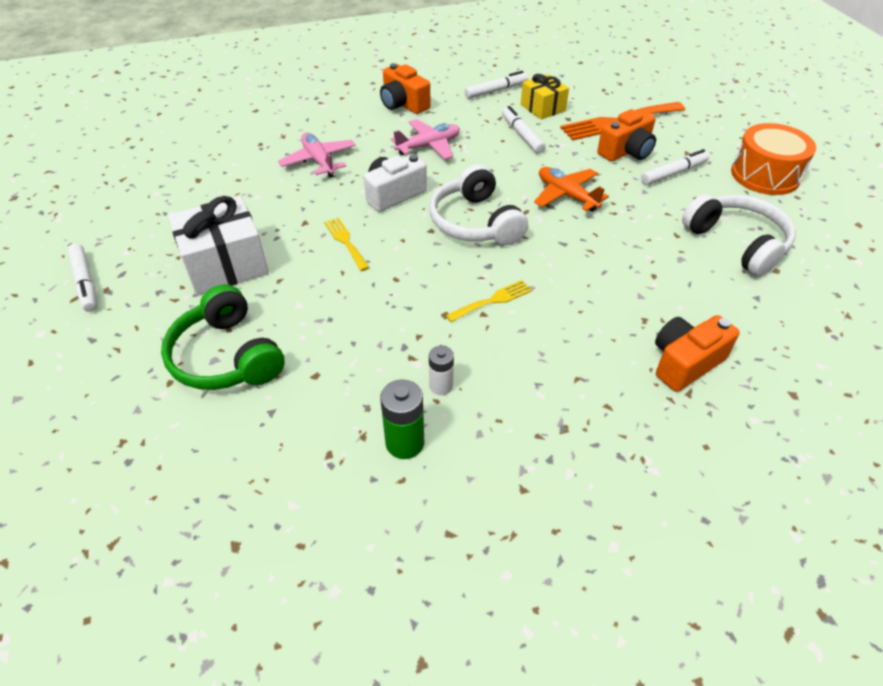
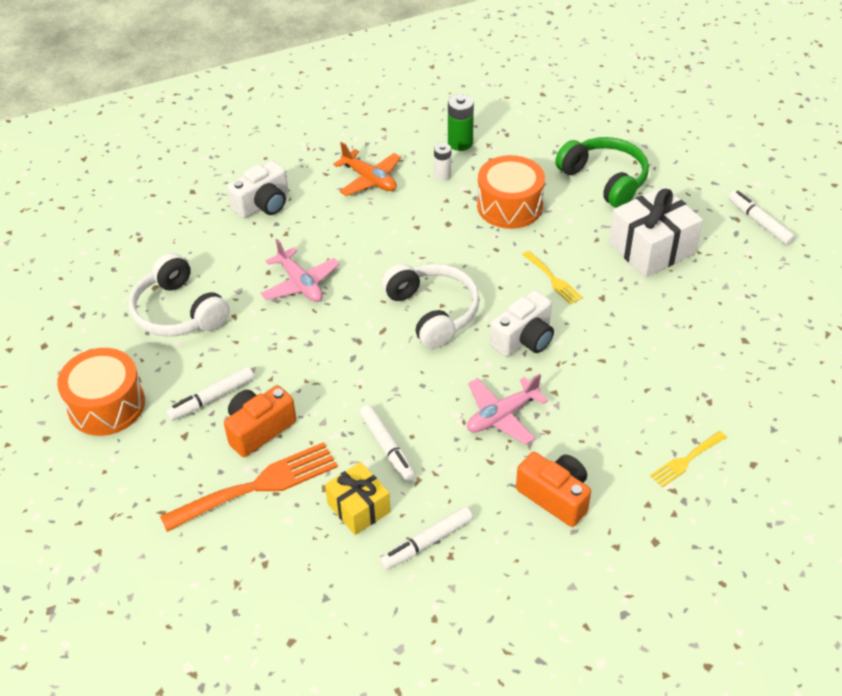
camera: 175 degrees right, 0 degrees up
pink plane [278,132,356,178] -> pink plane moved to [261,239,340,302]
yellow fork [446,280,532,322] -> yellow fork moved to [650,431,727,488]
orange plane [534,167,609,212] -> orange plane moved to [333,142,401,196]
orange camera [655,315,740,392] -> white camera [227,161,288,218]
none -> orange drum [477,155,545,229]

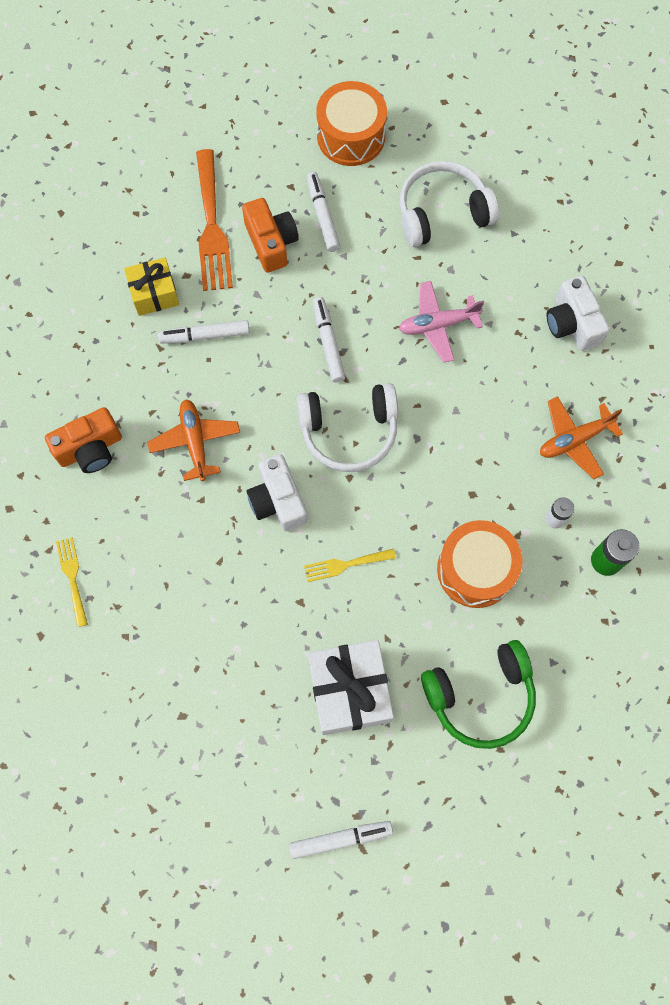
camera: 110 degrees right, 25 degrees up
white marker [380,507,473,570] -> white marker moved to [313,297,345,382]
pink plane [467,374,548,445] -> orange plane [147,399,240,481]

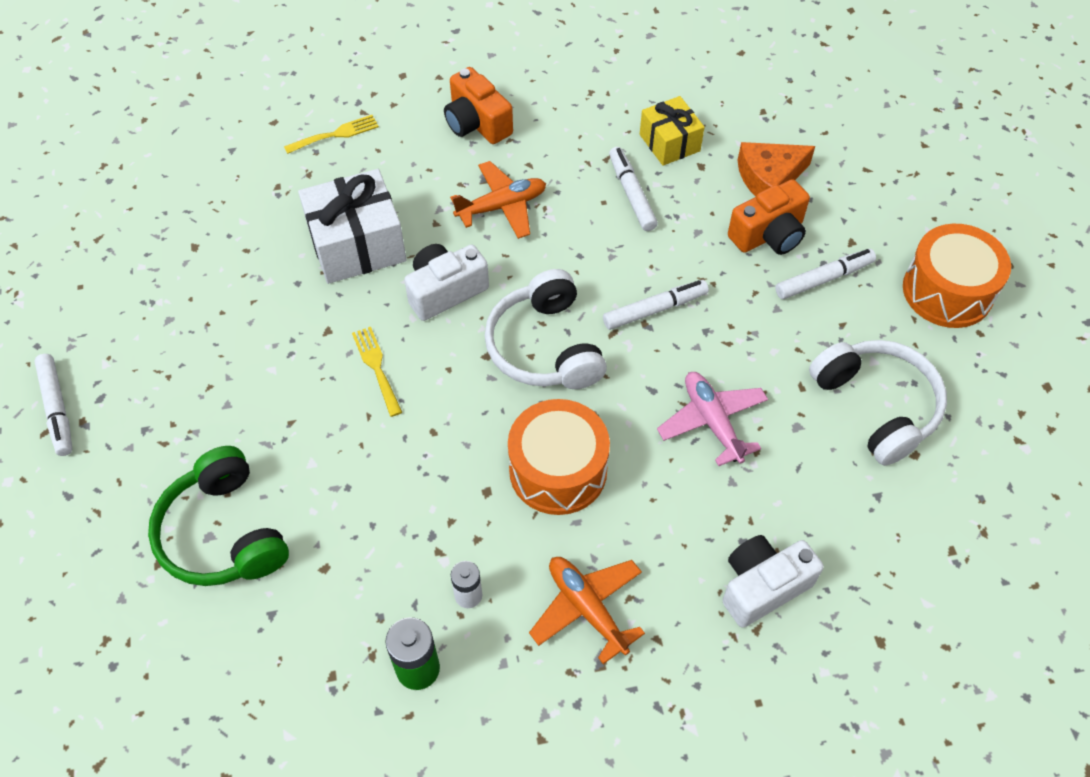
camera: 80 degrees right, 15 degrees down
orange fork [196,149,233,291] -> orange cheese [737,142,815,196]
white gift [308,640,394,735] -> white gift moved to [298,169,407,284]
orange drum [437,520,522,608] -> orange drum moved to [508,399,610,515]

